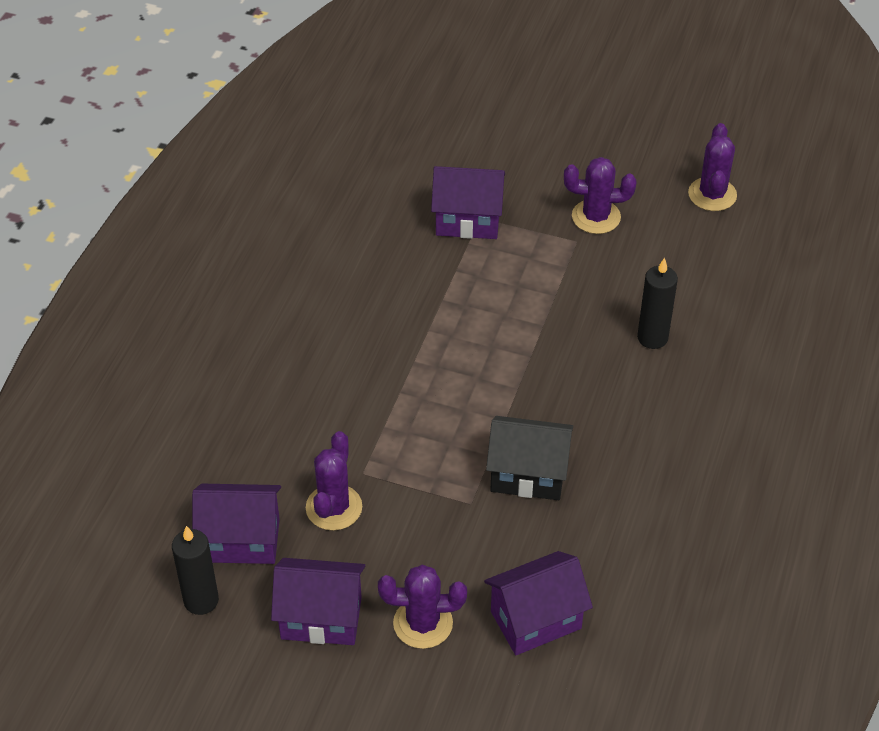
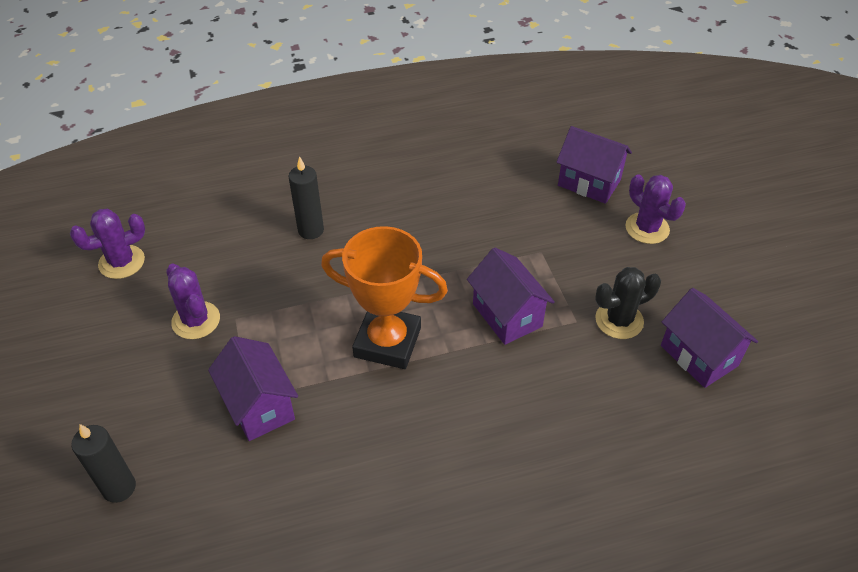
camera: 125 degrees left, 0 degrees up
black candle [172,526,219,615] -> black candle moved to [71,424,136,503]
purple house [271,558,365,645] -> purple house moved to [467,248,555,345]
purple cactus [306,431,362,531] -> black cactus [595,267,661,339]
black house [486,416,573,500] -> none
none -> orange trophy [321,226,448,369]

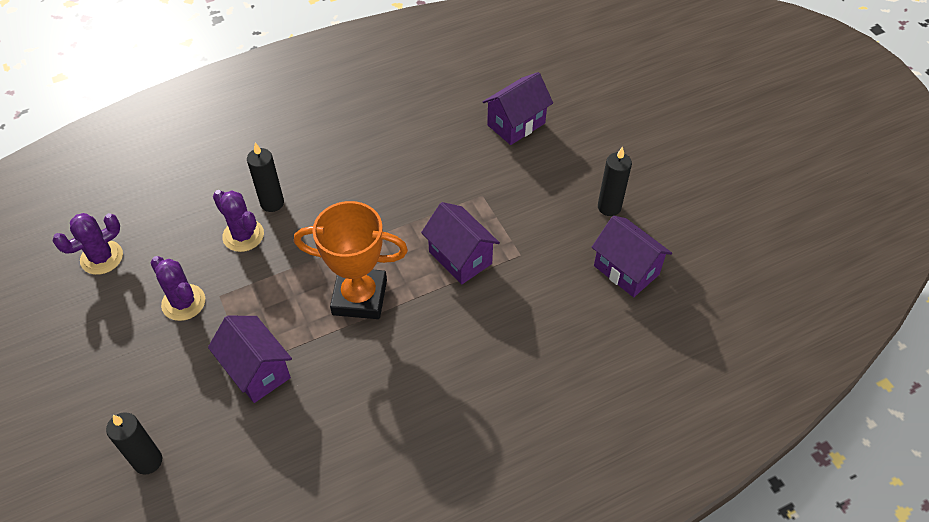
camera: 10 degrees left, 5 degrees up
purple house [556,126,632,204] -> purple house turned 60 degrees counterclockwise [483,72,553,145]
black cactus [595,267,661,339] -> none
purple cactus [626,174,686,244] -> purple cactus moved to [213,190,264,252]
none -> black candle [598,146,632,216]

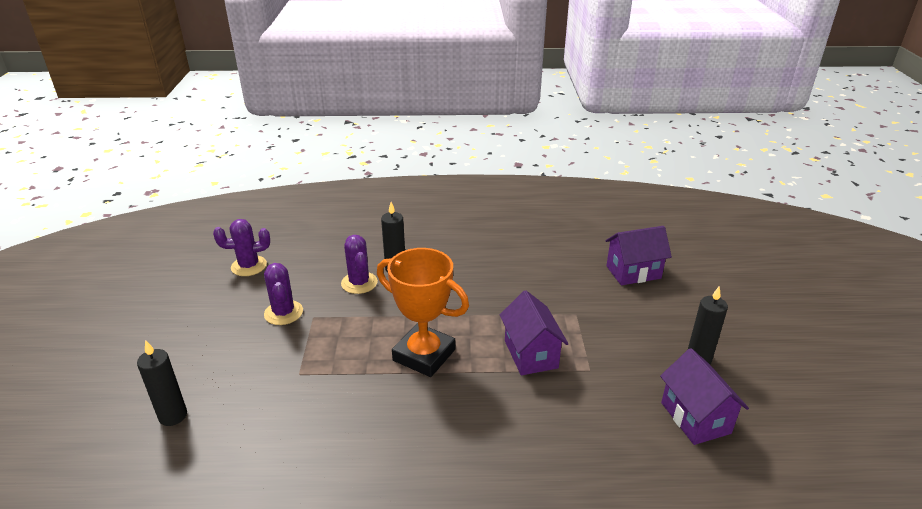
camera: 25 degrees right, 20 degrees down
purple house [208,316,292,403] -> none

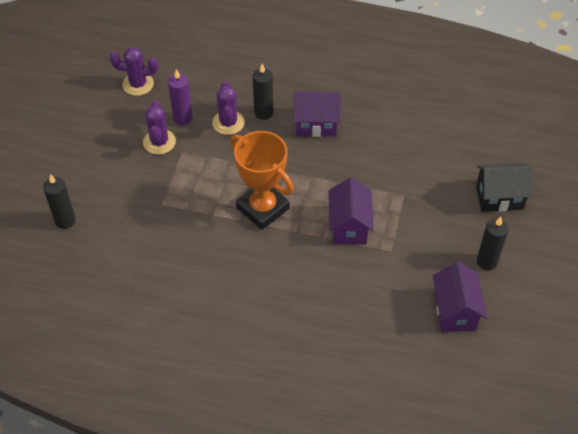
camera: 15 degrees right, 20 degrees up
purple house [605,226,672,285] -> purple house moved to [294,92,341,137]
none -> purple candle [168,69,192,126]
none -> black house [476,163,533,212]

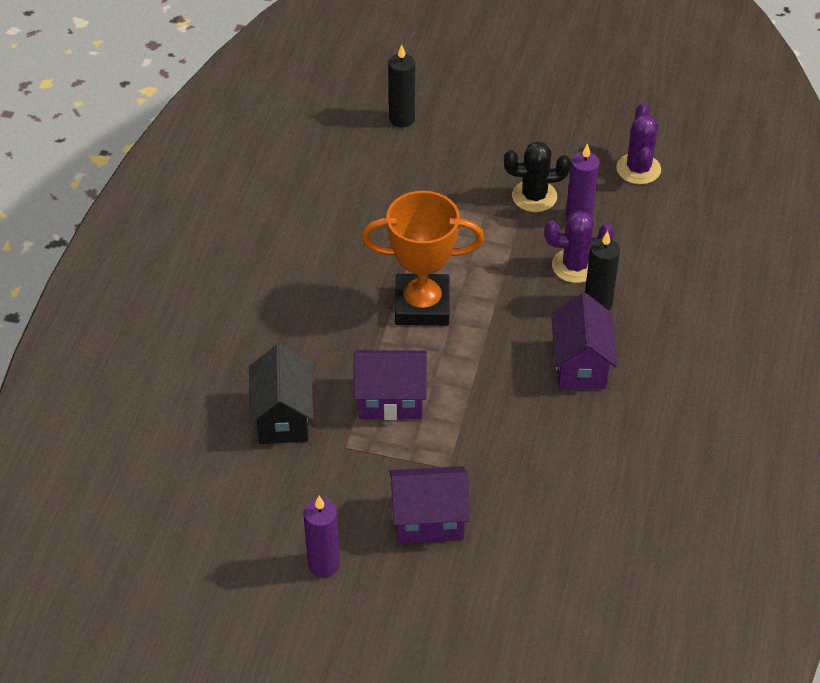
camera: 90 degrees right, 5 degrees down
purple cactus [143,101,176,155] -> black cactus [504,141,571,212]
orange trophy [230,131,293,230] -> orange trophy turned 45 degrees clockwise [361,191,484,326]
purple house [433,262,487,332] -> purple house moved to [390,466,470,543]
black house [476,163,533,212] -> black house moved to [249,344,314,444]
black candle [477,217,509,270] -> purple candle [304,496,340,577]

